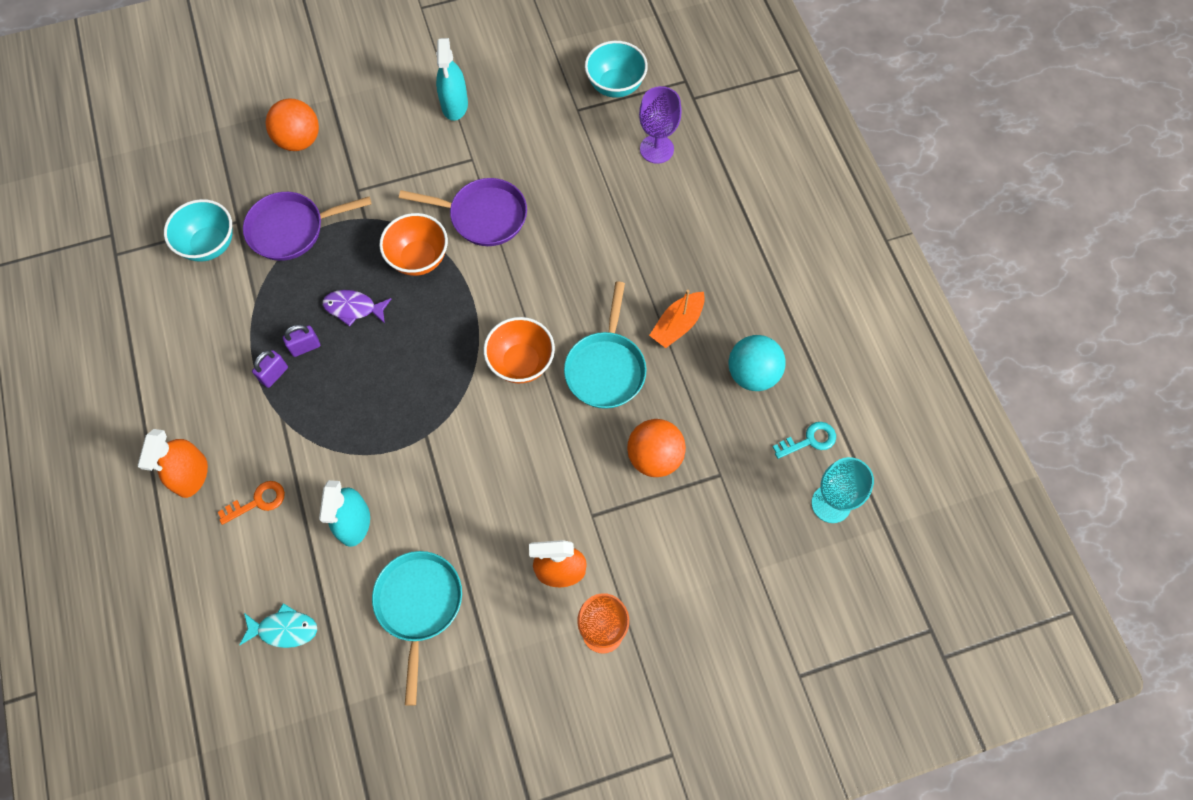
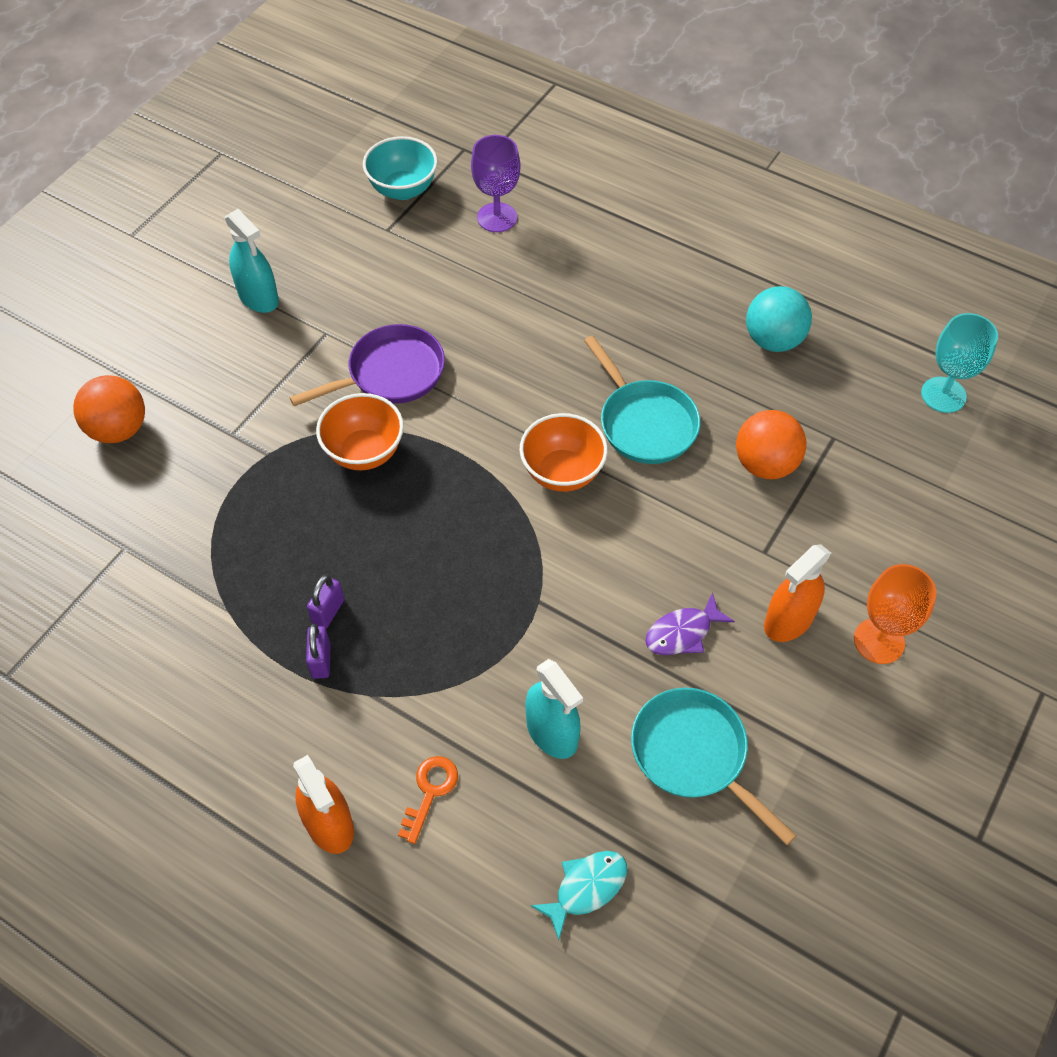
camera: 40 degrees left, 10 degrees down
turquoise bowl [164,199,233,262] -> none
purple pan [243,192,372,261] -> none
purple fish [323,290,391,327] -> purple fish moved to [646,592,735,655]
orange boat [649,290,705,348] -> none
turquoise key [773,422,836,459] -> none

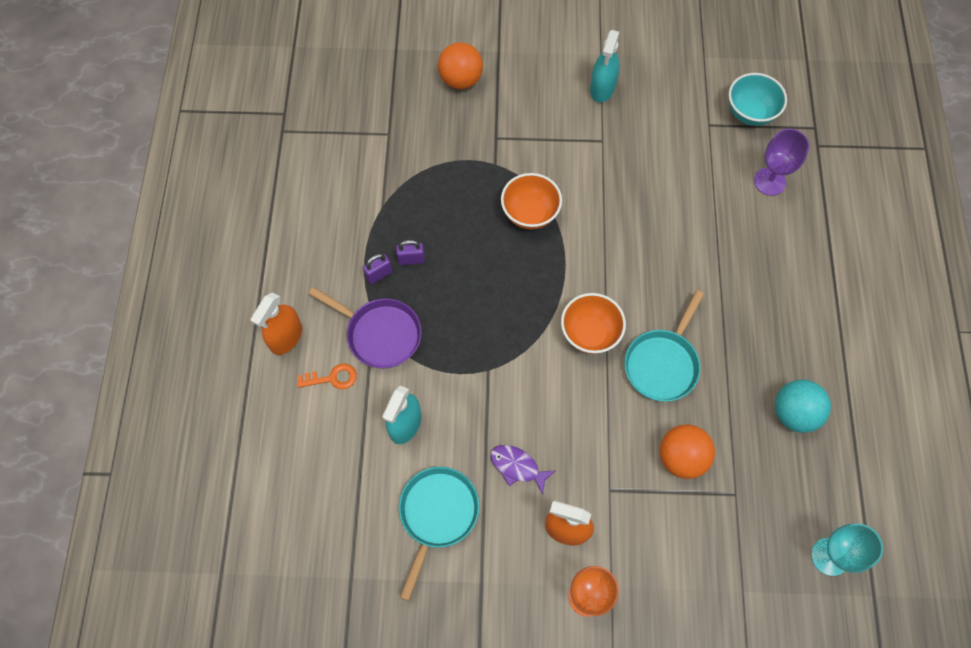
camera: 60 degrees right, 10 degrees up
purple pan [290,324,445,406] -> purple pan moved to [308,287,422,368]
turquoise fish [531,851,627,940] -> none

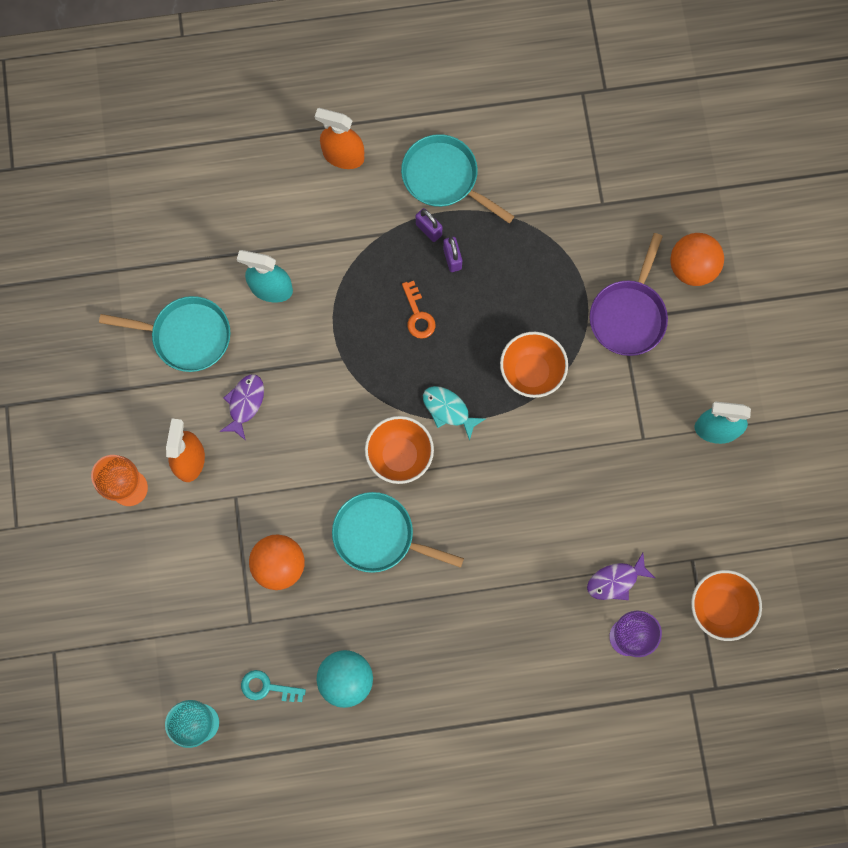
camera: 80 degrees right, 10 degrees up
orange key [297,363,357,389] -> orange key moved to [402,281,435,339]
purple pan [308,287,422,368] -> purple pan moved to [590,233,668,356]
turquoise bowl [728,73,787,126] -> orange bowl [691,570,762,641]
none -> turquoise key [241,670,306,702]
none -> turquoise pan [401,134,514,223]
none -> turquoise fish [423,386,485,441]
none -> purple fish [587,553,655,600]

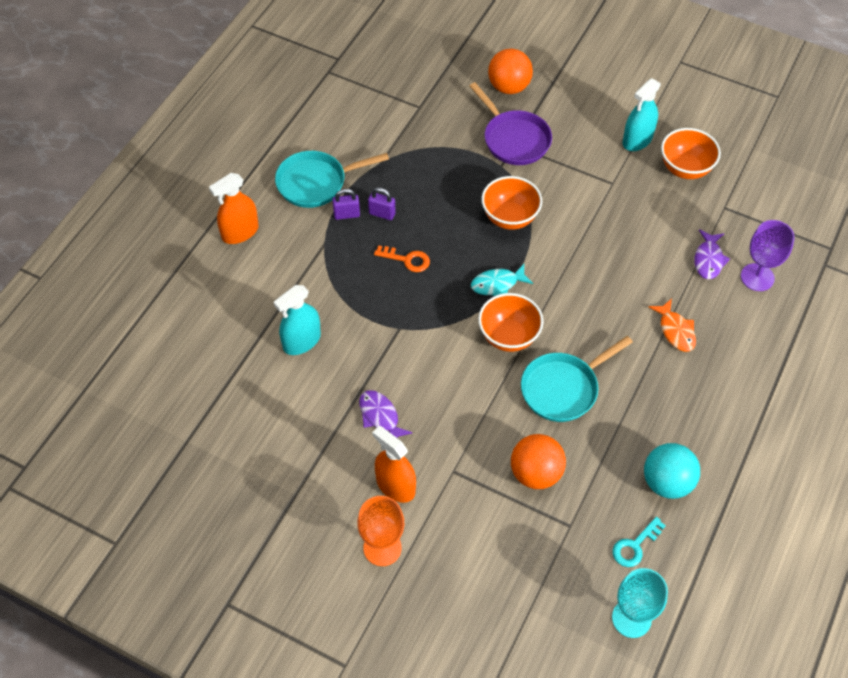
camera: 55 degrees left, 20 degrees down
turquoise pan [99,296,231,372] -> none
orange bowl [691,570,762,641] -> orange bowl moved to [661,128,721,179]
none -> orange fish [649,299,696,352]

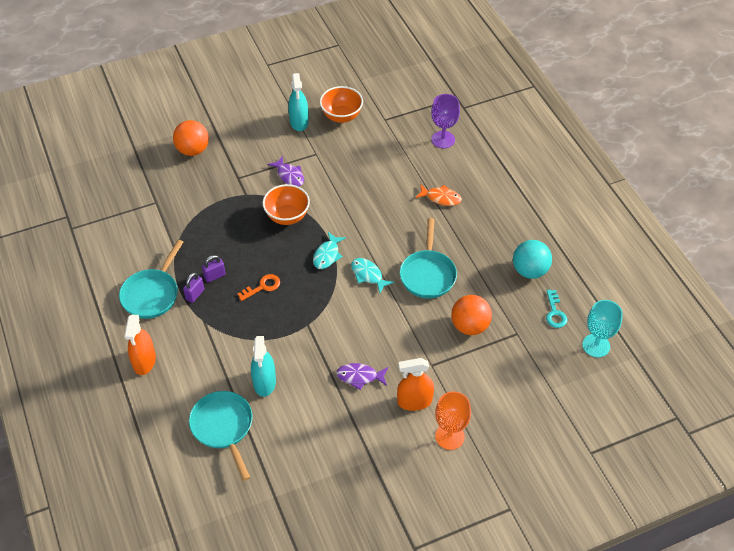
camera: 50 degrees left, 5 degrees down
purple pan [469,82,552,165] -> none
orange bowl [478,293,544,352] -> turquoise fish [351,258,394,294]
purple fish [694,229,730,279] -> purple fish moved to [268,156,304,187]
none -> turquoise pan [189,391,253,481]

